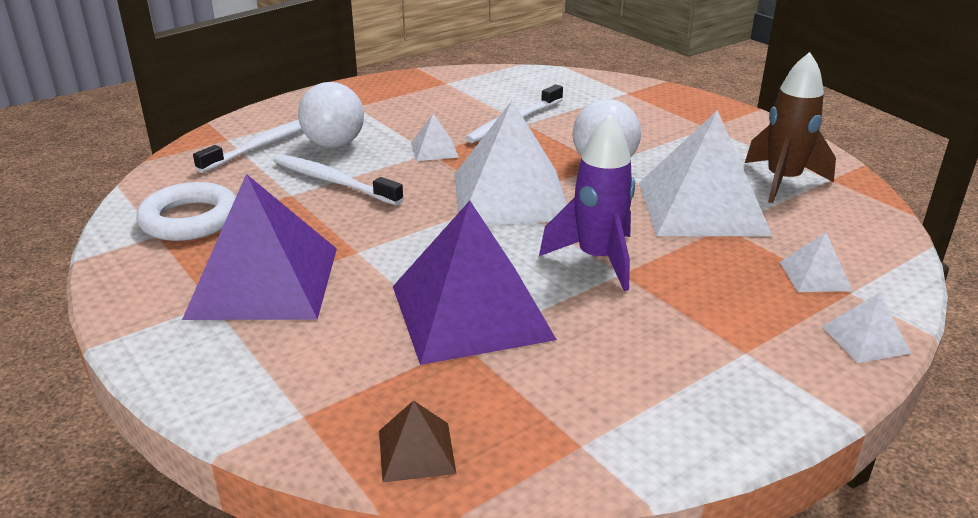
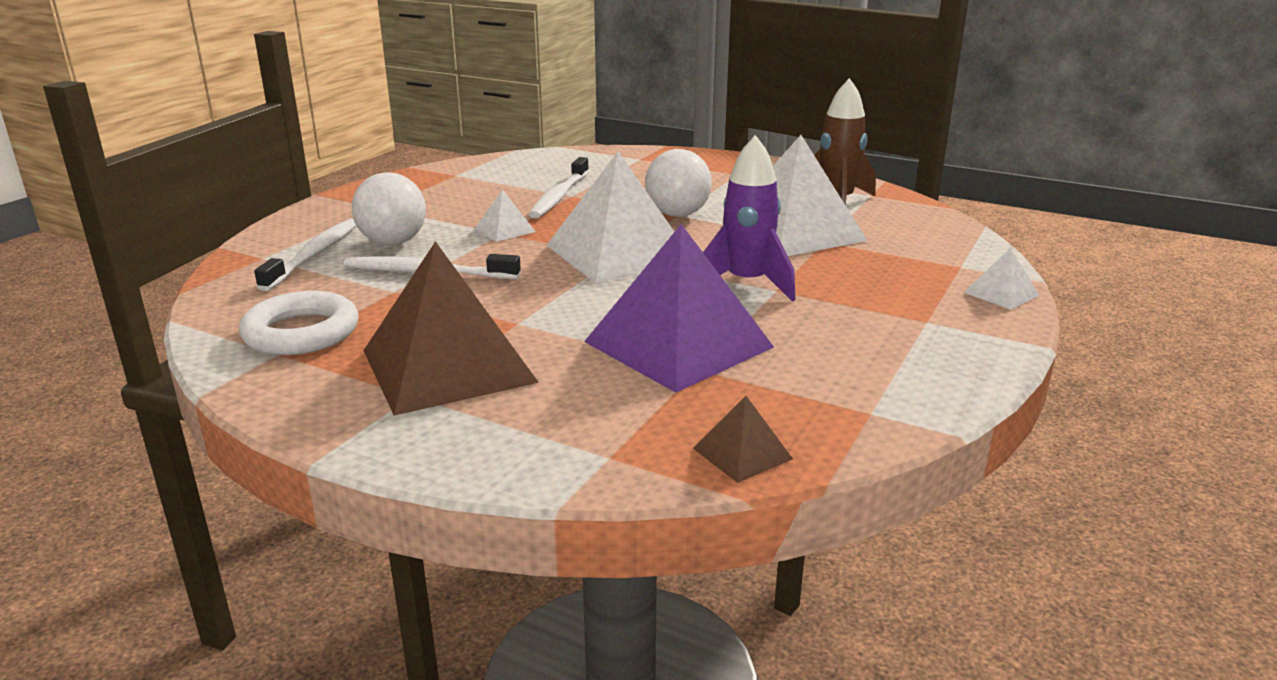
camera: 25 degrees left, 5 degrees down
purple pyramid [182,174,337,320] -> brown pyramid [363,241,539,416]
white pyramid [780,232,853,292] -> none

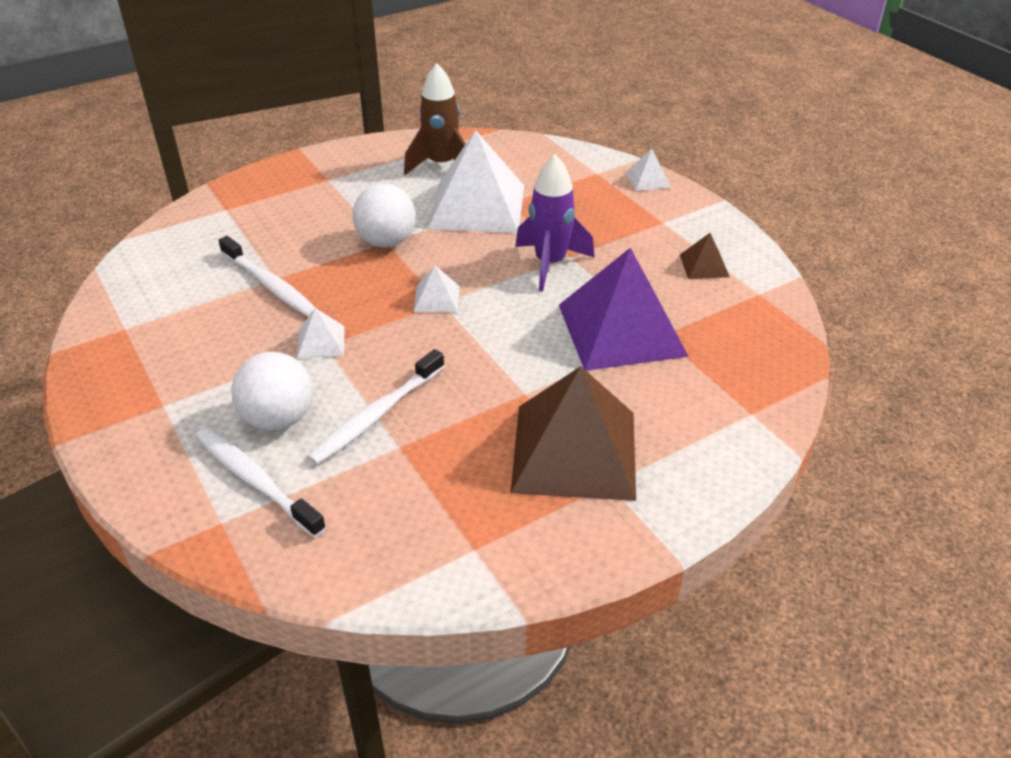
camera: 60 degrees left, 15 degrees up
white ring [239,291,359,355] -> none
white pyramid [546,151,674,283] -> white pyramid [414,265,460,312], size x0.43
brown pyramid [693,396,793,483] -> brown pyramid moved to [680,233,730,279]

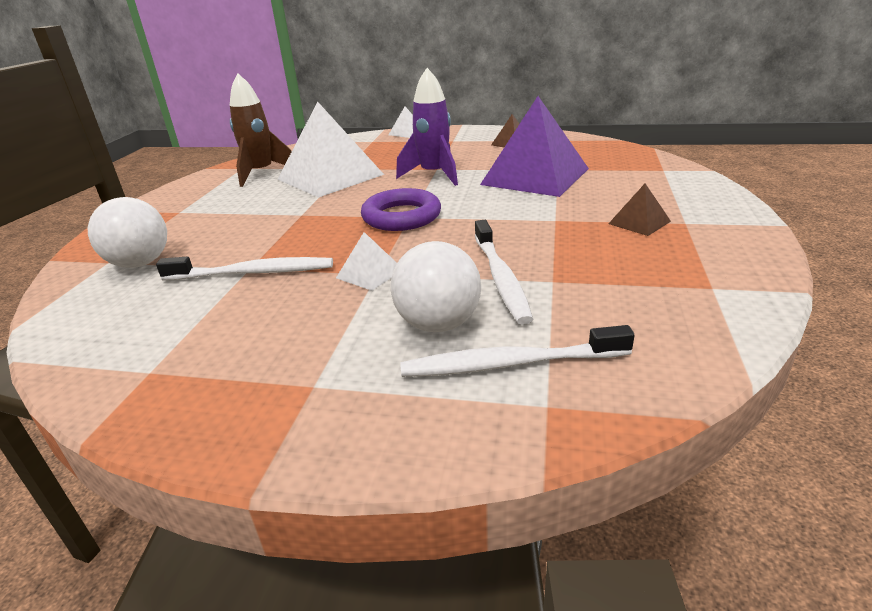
camera: 45 degrees left, 10 degrees down
white ball [352,184,416,248] -> white ball moved to [88,197,167,268]
white pyramid [414,265,460,312] -> purple ring [361,188,441,231]
brown pyramid [511,366,636,501] -> brown pyramid [608,183,671,236], size x0.43

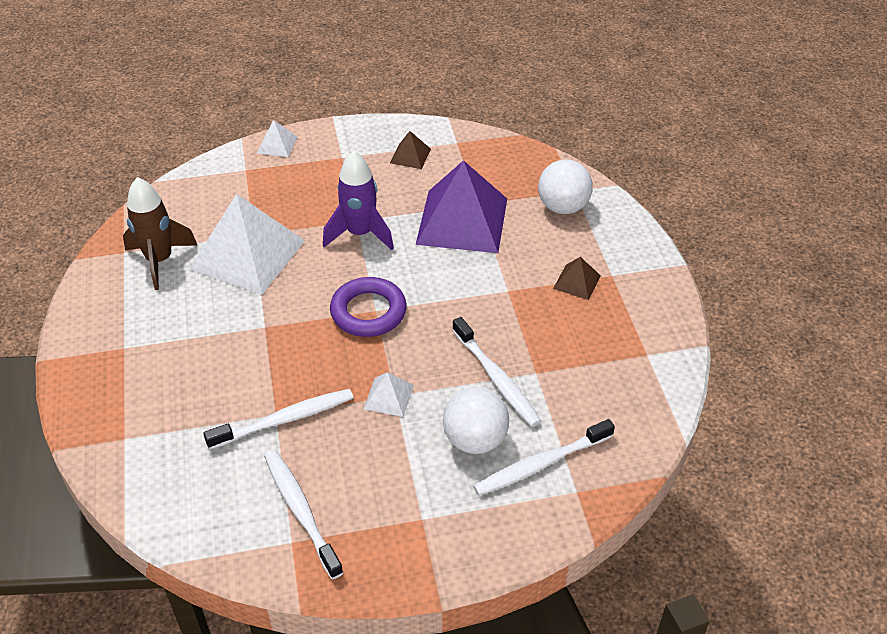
camera: 25 degrees left, 15 degrees up
white ball [88,197,167,268] -> white ball moved to [538,159,593,214]
none -> white toothbrush [264,450,344,579]

